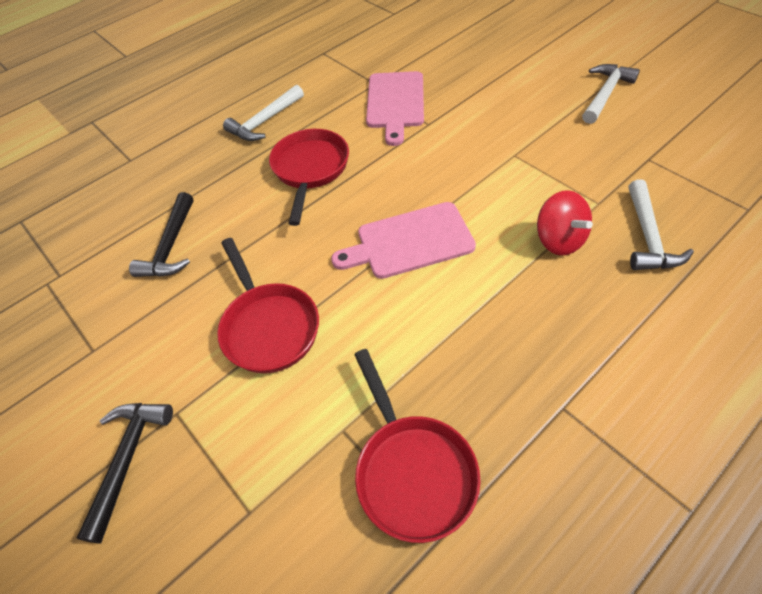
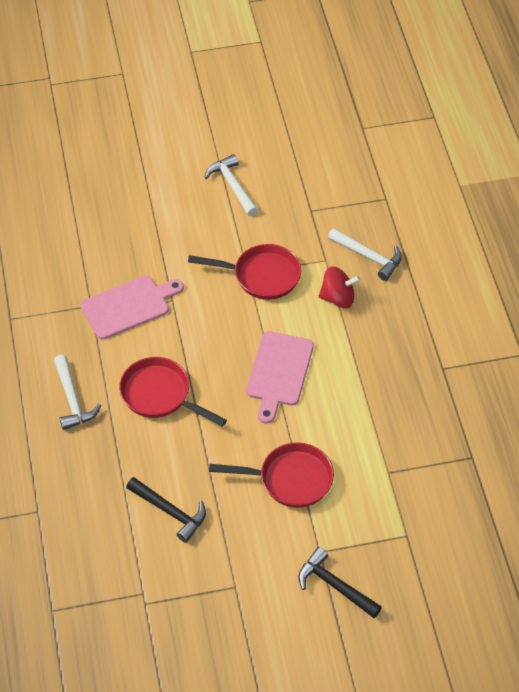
camera: 65 degrees left, 0 degrees up
red pan [354,349,481,543] -> red pan moved to [188,244,301,300]
pink cutting board [366,71,424,146] -> pink cutting board turned 60 degrees counterclockwise [81,276,184,339]

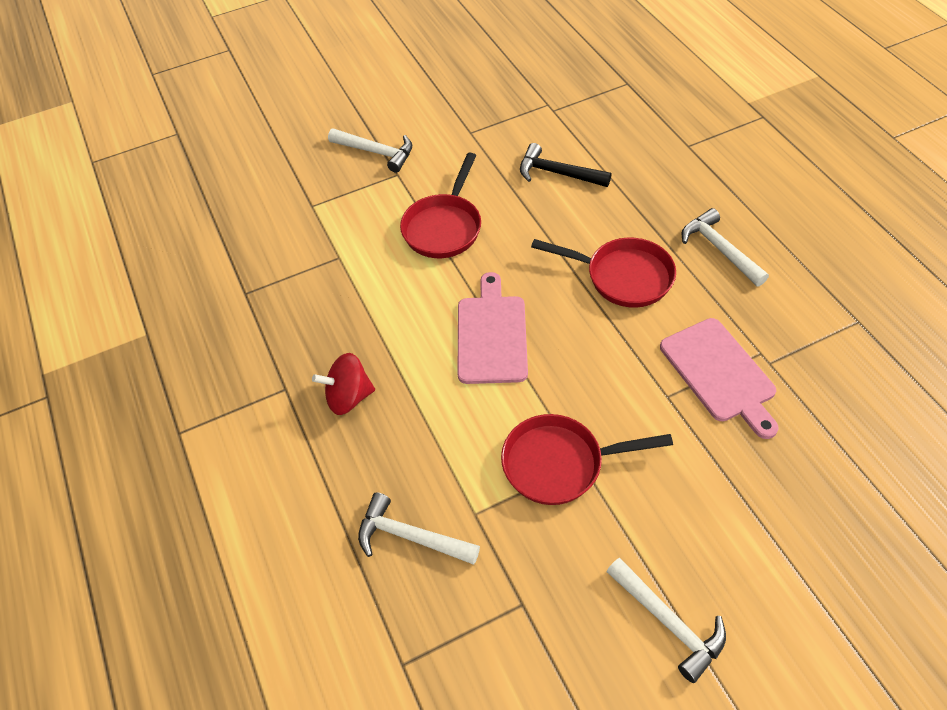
camera: 170 degrees right, 0 degrees up
pink cutting board [81,276,184,339] -> pink cutting board turned 75 degrees counterclockwise [660,318,779,439]
red pan [209,442,334,508] -> red pan turned 60 degrees counterclockwise [400,153,481,258]
black hammer [298,547,382,618] -> white hammer [328,129,412,173]
red spinning top [318,266,360,308] -> red spinning top moved to [312,353,375,415]

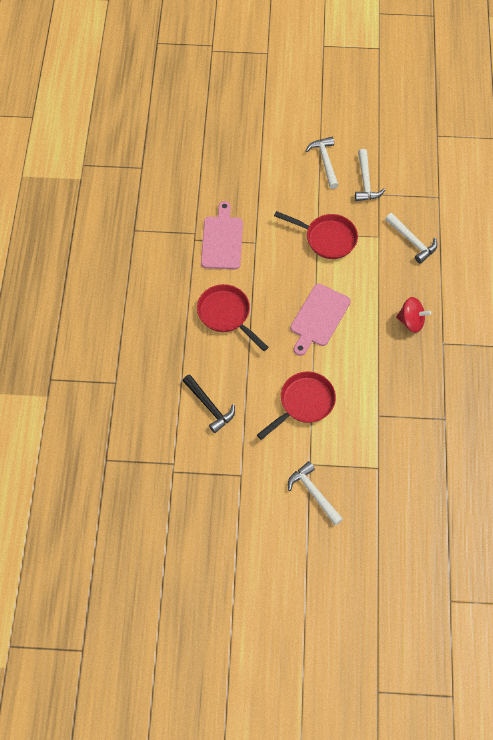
camera: 155 degrees left, 10 degrees up
white hammer [682,208,769,286] -> white hammer moved to [355,149,385,201]

